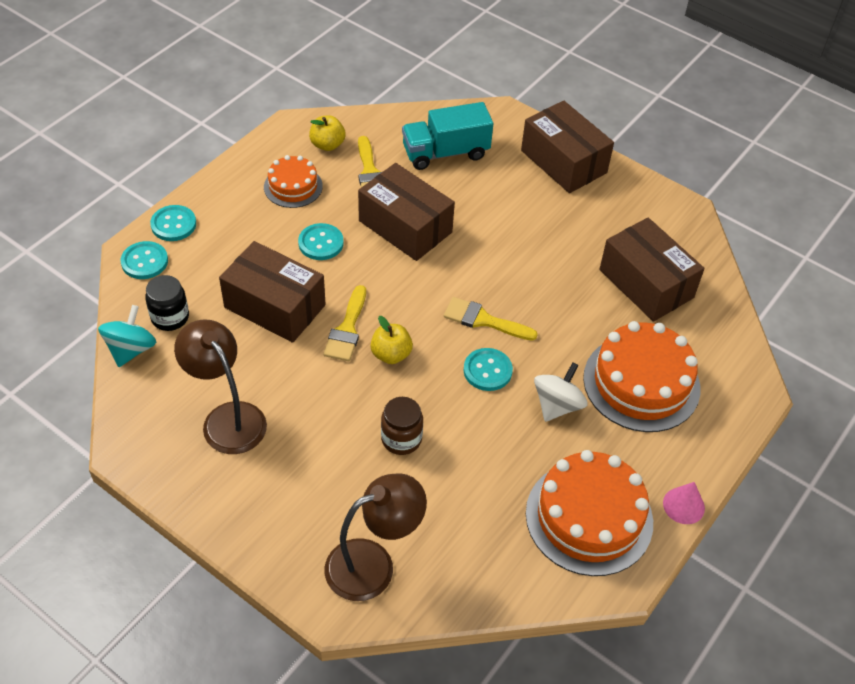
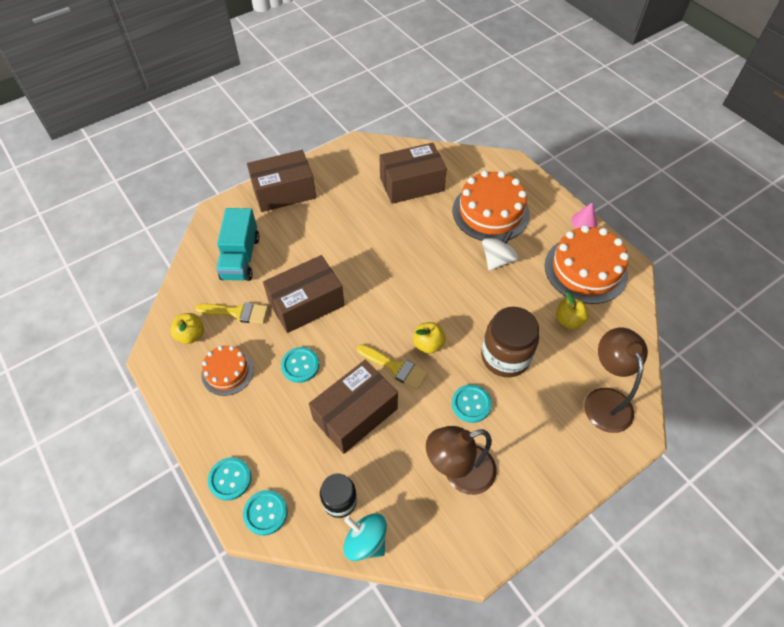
camera: 70 degrees left, 5 degrees up
brown jar [381,397,423,455] -> brown jar [481,307,539,377], size x1.65
yellow brush [444,297,538,341] -> none
turquoise button [464,348,513,391] -> turquoise button moved to [452,384,492,423]
white spinning top [534,362,588,422] -> white spinning top turned 75 degrees clockwise [482,230,519,270]
none -> yellow apple [556,292,589,329]

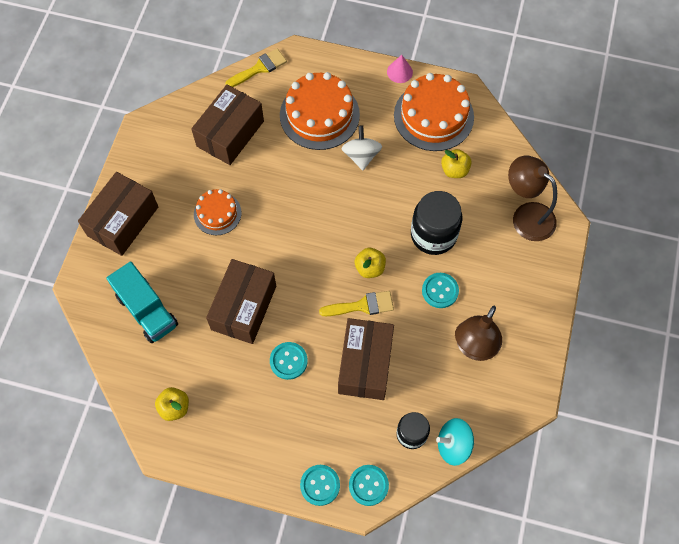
camera: 40 degrees left, 10 degrees up
yellow brush [195,302,268,324] -> yellow brush moved to [225,48,287,87]
orange cake [201,346,254,396] -> orange cake moved to [194,189,242,235]
brown jar [481,307,539,377] -> black jar [411,191,462,255]

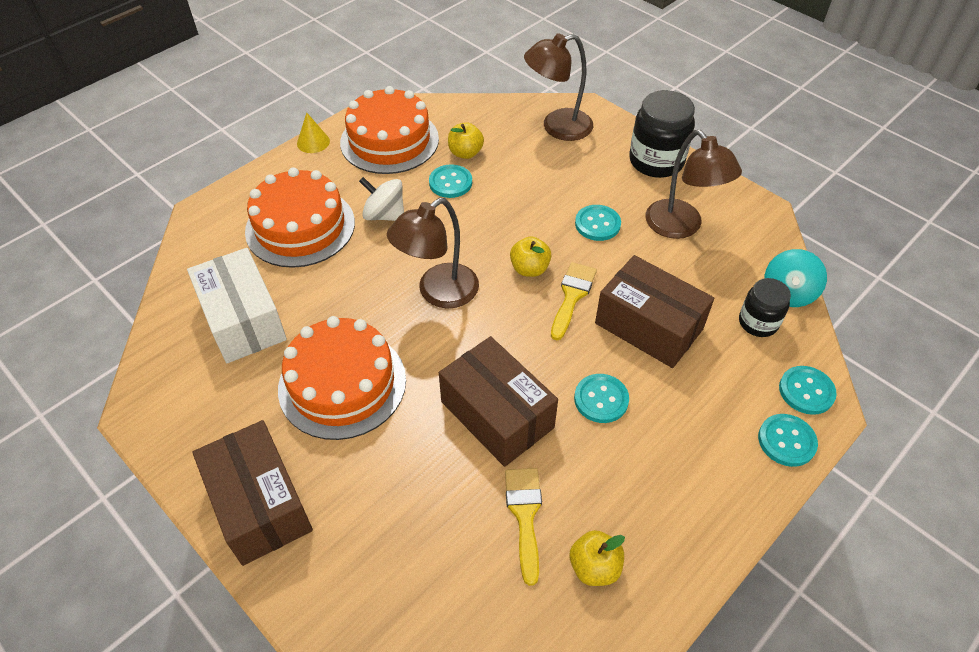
camera: 60 degrees left, 15 degrees down
turquoise truck [106,261,178,343] -> none
brown box [191,84,264,165] -> white box [187,248,287,363]
orange cake [194,189,242,235] -> orange cake [278,316,406,440], size x1.76
yellow brush [225,48,287,87] -> yellow brush moved to [505,468,542,586]
pink cone [387,55,413,83] -> yellow cone [297,113,330,153]
black jar [411,191,462,255] -> black jar moved to [629,90,695,178]
none -> brown lamp [387,198,479,309]
none -> turquoise button [429,164,472,198]

